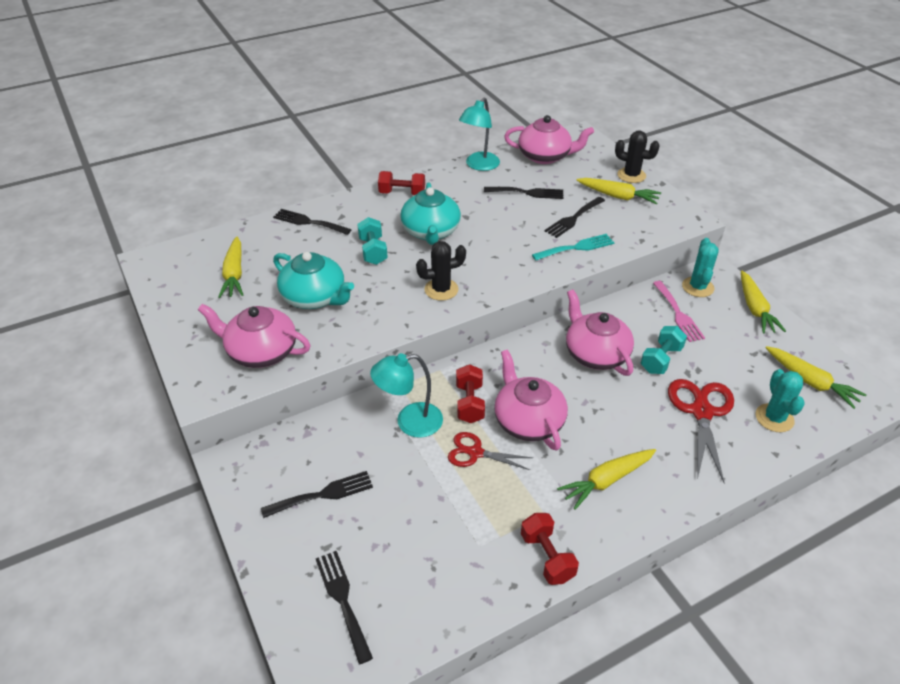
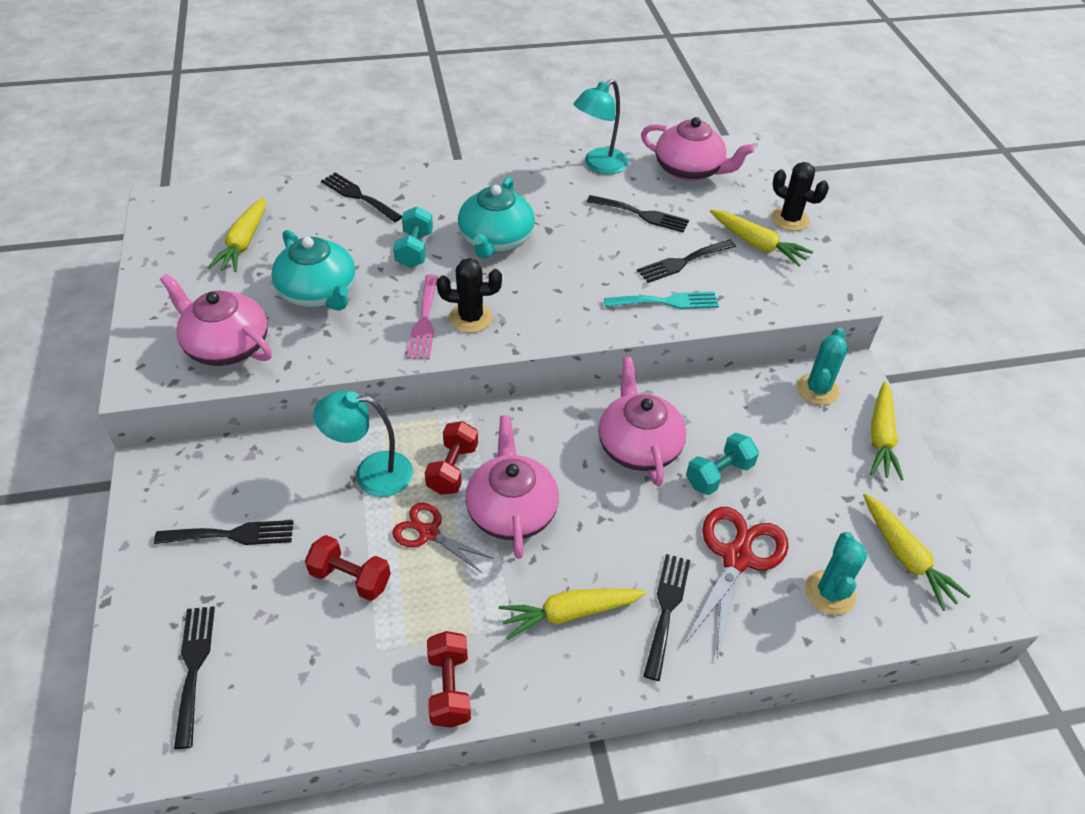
camera: 15 degrees right, 5 degrees up
red dumbbell [378,171,425,195] -> red dumbbell moved to [305,535,391,601]
pink fork [653,281,705,342] -> pink fork moved to [407,274,438,359]
none -> black fork [643,554,690,681]

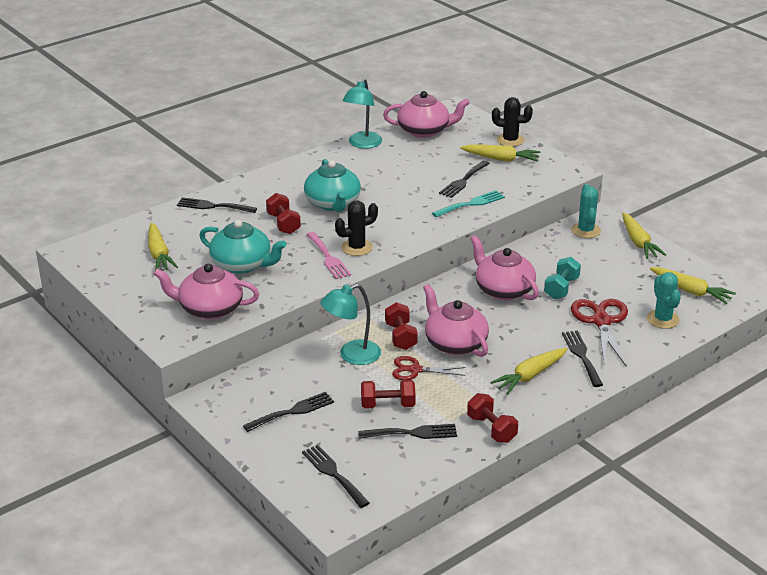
camera: 25 degrees left, 15 degrees down
turquoise dumbbell [393,206,433,268] -> red dumbbell [266,193,301,234]
black fork [587,195,689,233] -> black fork moved to [358,424,457,439]

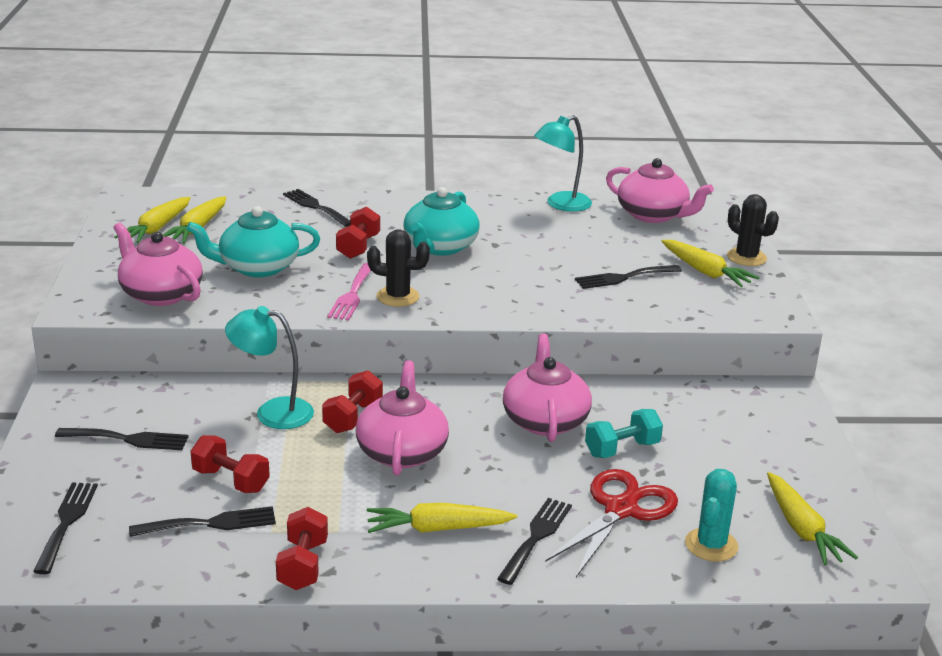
camera: 35 degrees right, 5 degrees down
turquoise teapot [199,220,287,274] -> turquoise teapot turned 105 degrees clockwise [186,206,320,277]
black fork [358,424,457,439] -> black fork turned 45 degrees counterclockwise [129,506,276,537]
red scissors [392,356,466,380] -> none
turquoise fork [432,190,505,217] -> none
turquoise cactus [571,184,601,238] -> none
yellow carrot [622,212,666,259] -> yellow carrot moved to [114,197,190,243]

